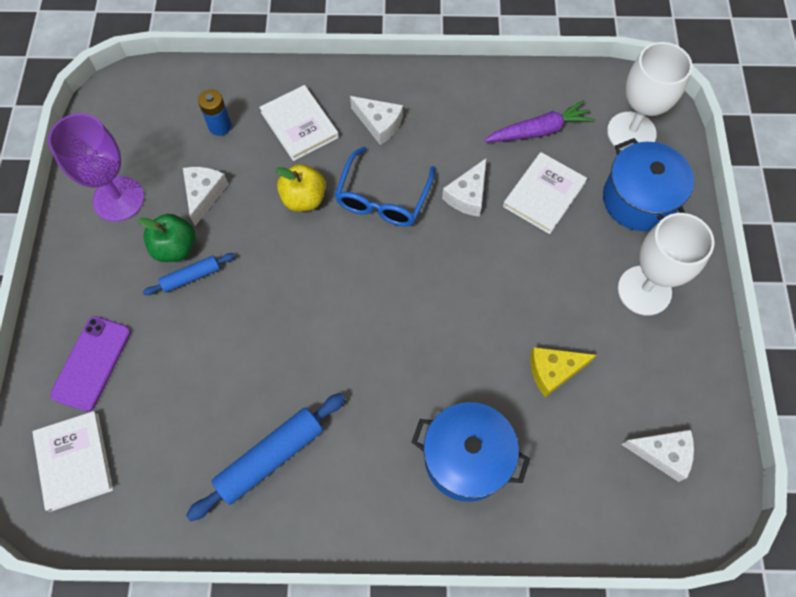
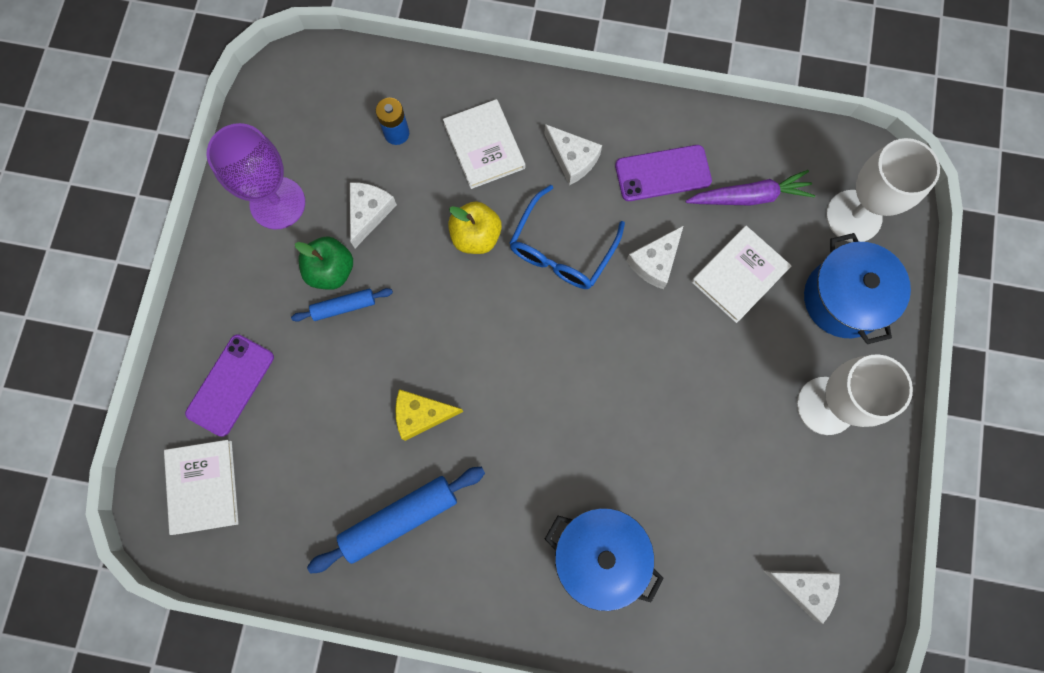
camera: 10 degrees right, 10 degrees up
yellow cheese [530,347,596,397] -> yellow cheese moved to [395,389,463,441]
none -> purple phone [615,145,712,201]

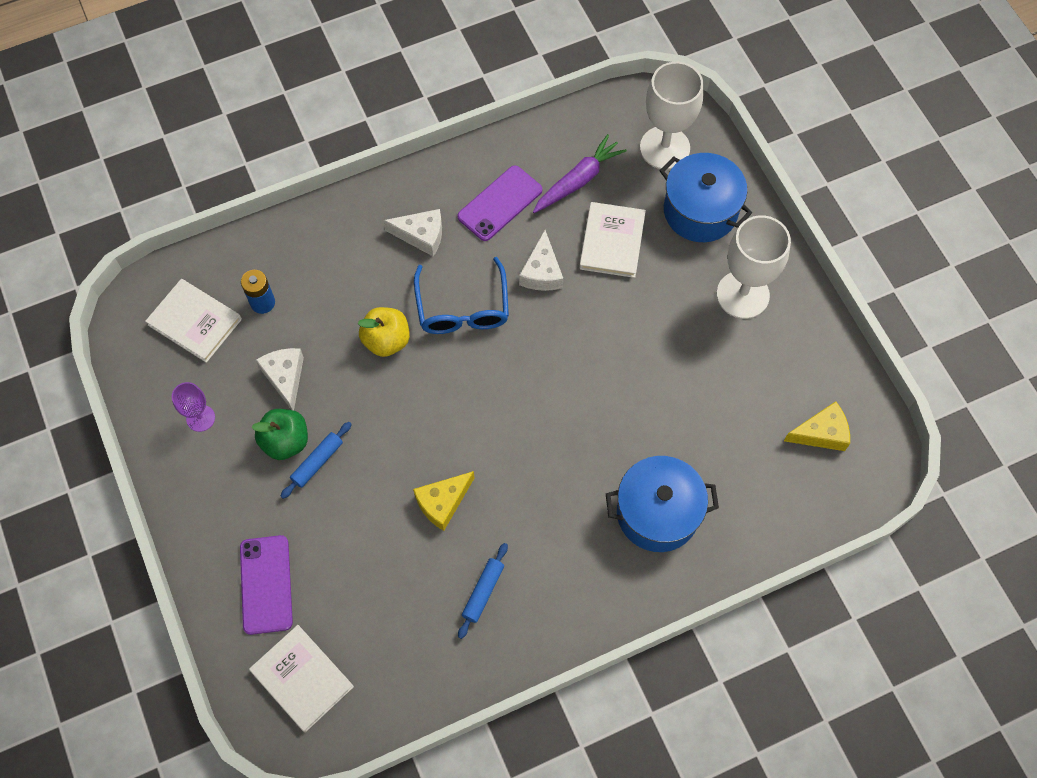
camera: 35 degrees left, 10 degrees down
purple goblet [207,123,305,229] -> purple goblet [172,382,215,432], size x0.52
blue rolling pin [307,467,485,573] -> blue rolling pin [458,543,508,639], size x0.56
white book [443,99,525,189] -> white book moved to [145,279,242,363]
white cheese [764,571,840,624] -> yellow cheese [784,401,850,451]

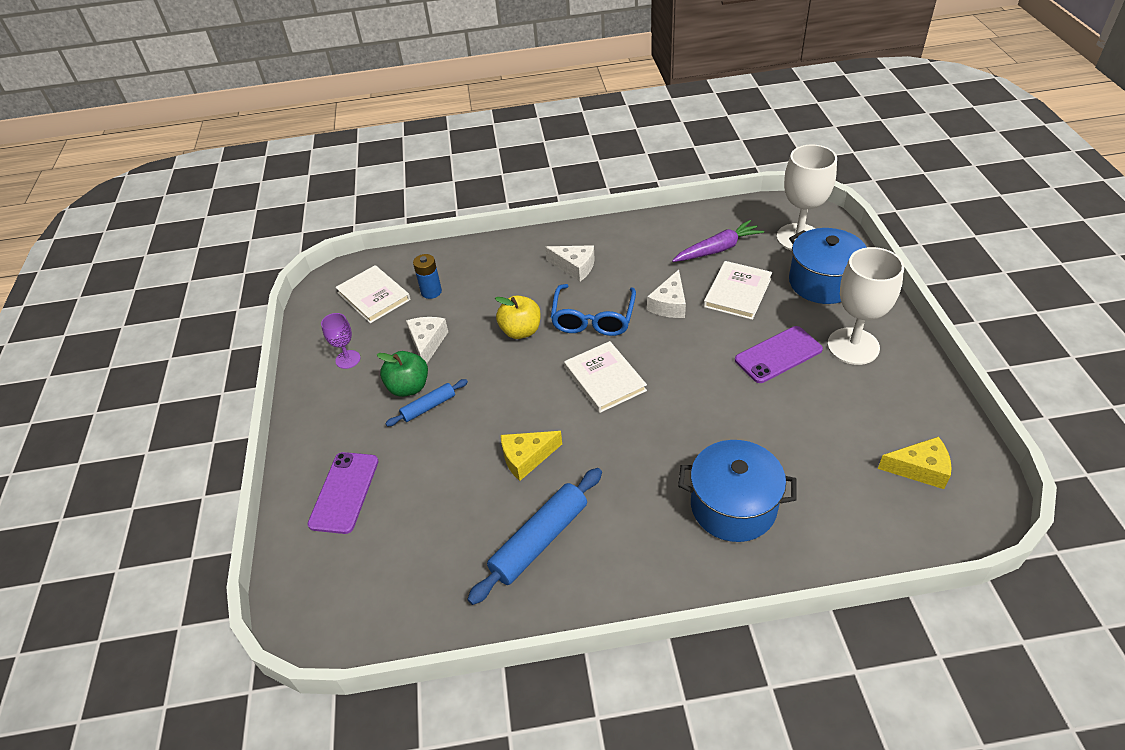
camera: 20 degrees right, 20 degrees down
white book [249,625,354,732] -> white book moved to [564,341,647,413]
purple phone [457,165,542,241] -> purple phone moved to [735,326,823,383]
blue rolling pin [458,543,508,639] -> blue rolling pin [467,468,602,605], size x1.78

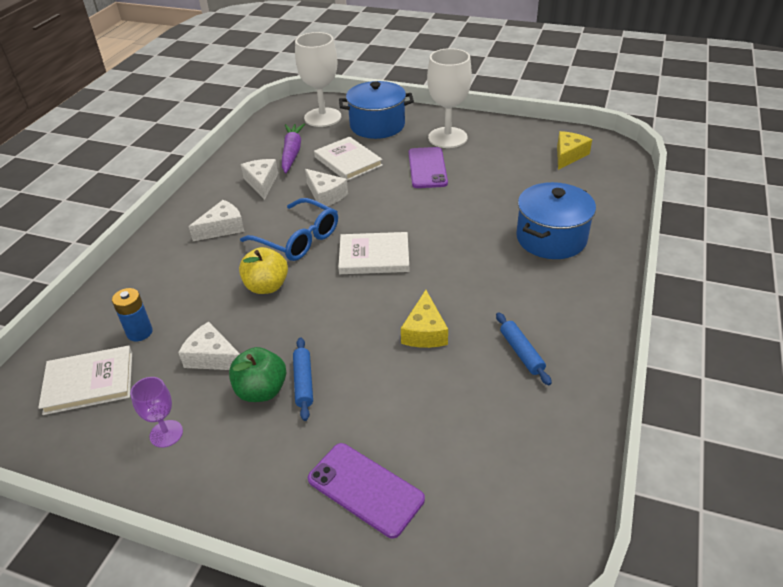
camera: 65 degrees left, 5 degrees down
blue rolling pin [467,468,602,605] -> blue rolling pin [496,312,552,386], size x0.56
none -> white cheese [241,159,278,200]

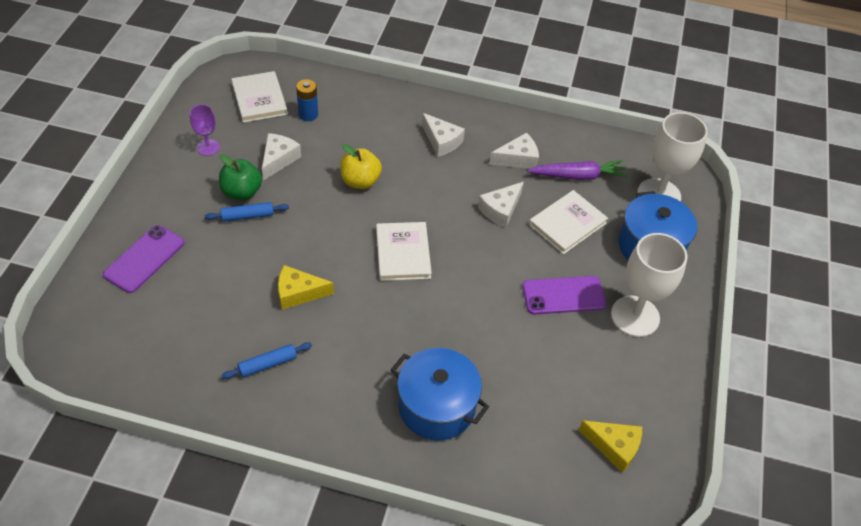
camera: 80 degrees right, 10 degrees up
blue glasses [240,198,338,261] -> none

